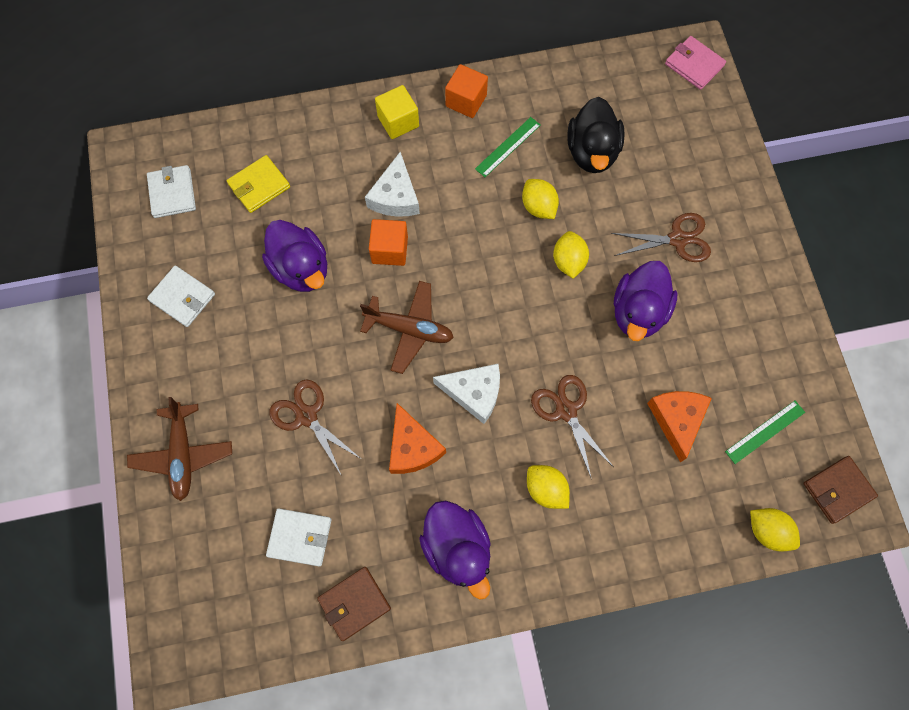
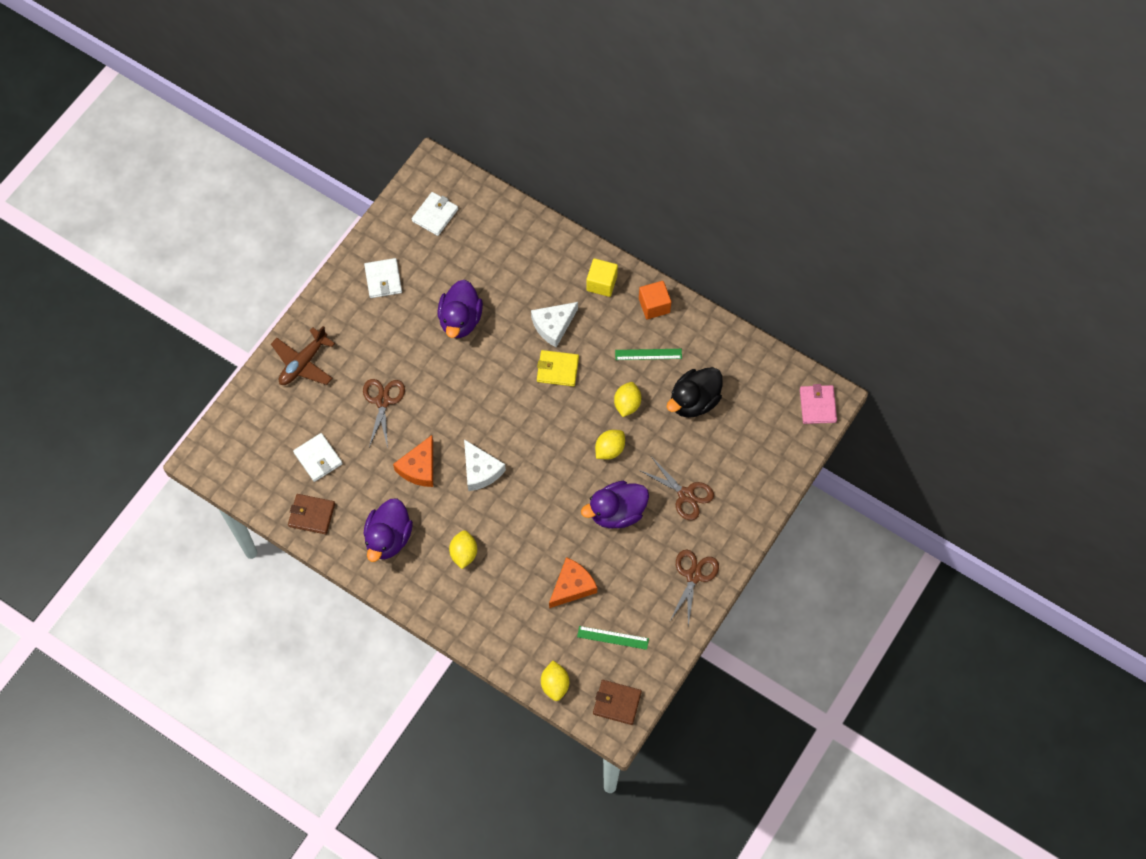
camera: 45 degrees right, 5 degrees down
yellow wallet [227,155,290,213] -> yellow wallet moved to [537,350,579,387]
brown plane [360,281,454,374] -> none
orange cube [369,219,408,266] -> none
brown scissors [531,375,614,479] -> brown scissors moved to [670,550,719,626]

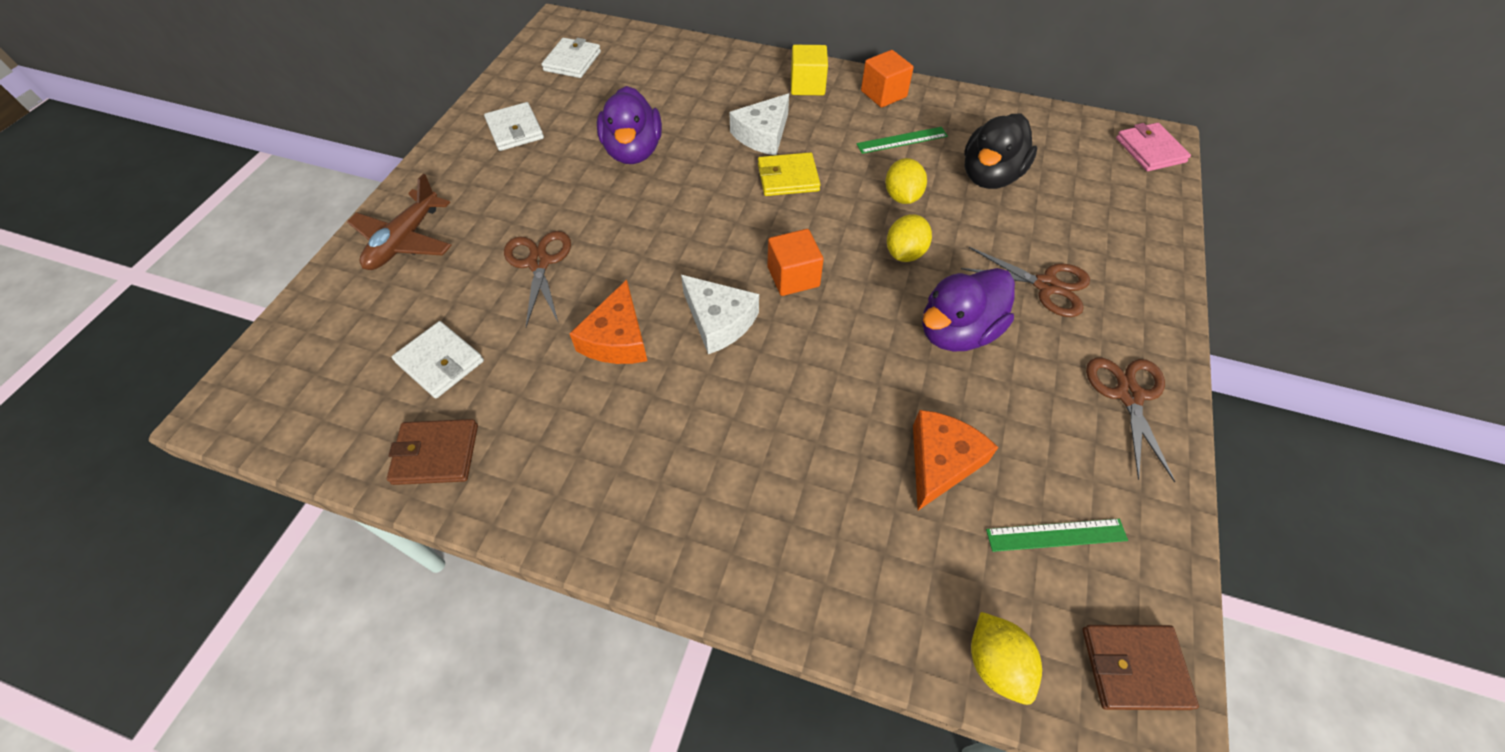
camera: 15 degrees left, 10 degrees down
purple duck [364,498,413,562] -> none
yellow lemon [449,530,477,569] -> none
none -> orange cube [767,229,824,296]

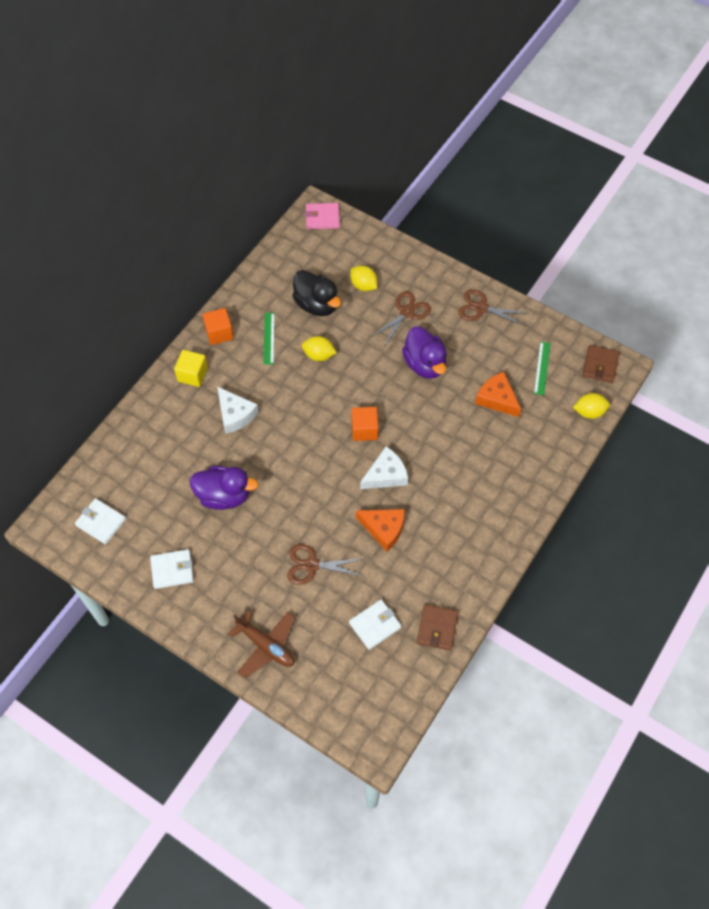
camera: 75 degrees left, 5 degrees up
yellow wallet [758,152,821,196] -> none
yellow lemon [887,214,932,262] -> yellow lemon moved to [350,266,377,291]

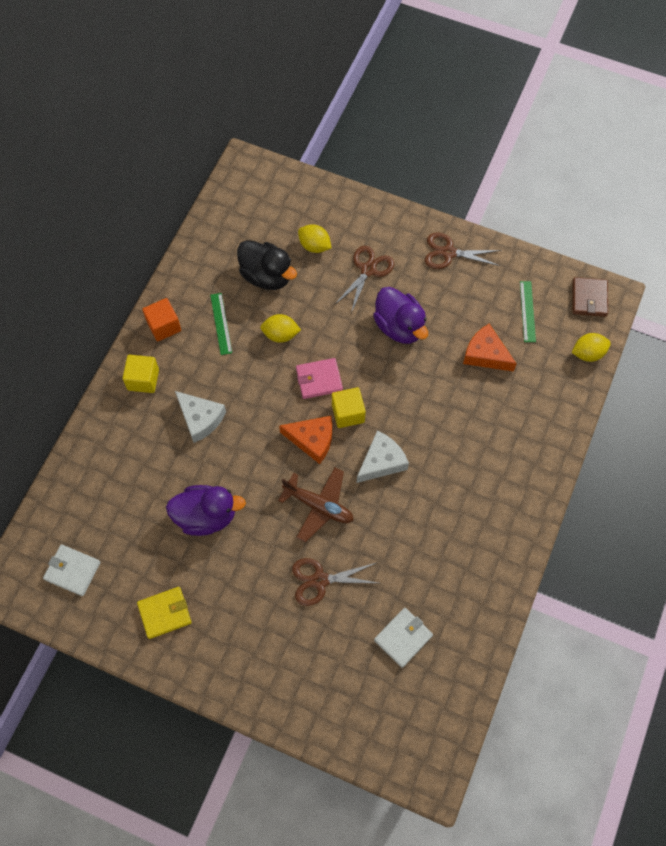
camera: 10 degrees left, 5 degrees up
white wallet [150,549,194,589] -> yellow wallet [137,587,192,639]
brown plane [228,611,295,678] -> brown plane moved to [278,468,354,543]
pink wallet [305,203,340,229] -> pink wallet moved to [296,358,343,399]
orange cube [352,407,379,441] -> yellow cube [332,387,366,428]
orange cheese [356,509,405,552] -> orange cheese moved to [279,416,332,464]
brown wallet [417,604,458,651] -> none

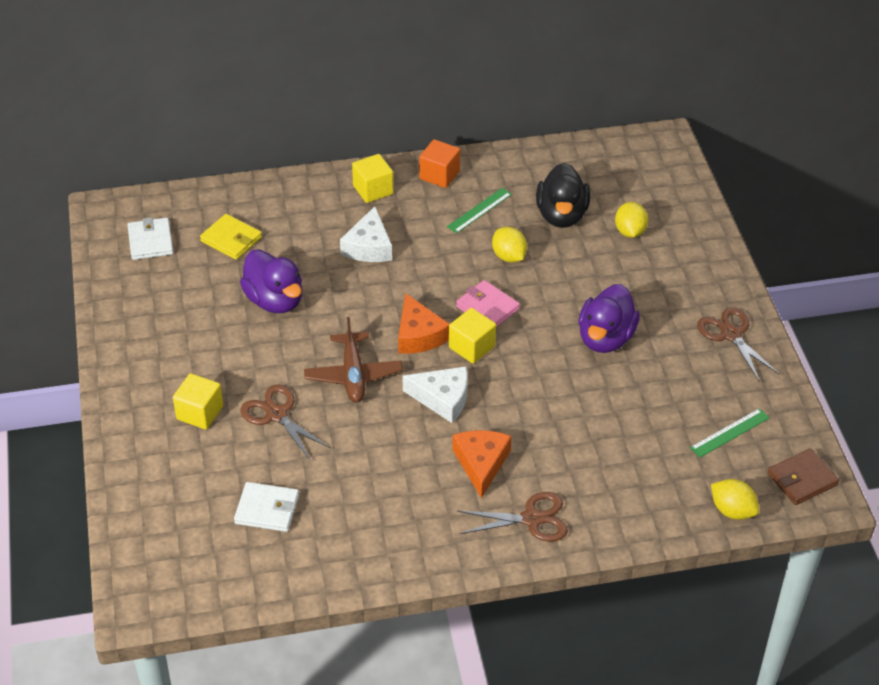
camera: 55 degrees right, 20 degrees down
yellow wallet [137,587,192,639] -> yellow wallet moved to [200,214,262,260]
brown scissors [334,246,394,313] -> brown scissors moved to [457,492,568,542]
orange cheese [463,324,517,372] -> orange cheese moved to [452,430,512,498]
none -> yellow cube [173,373,223,430]

